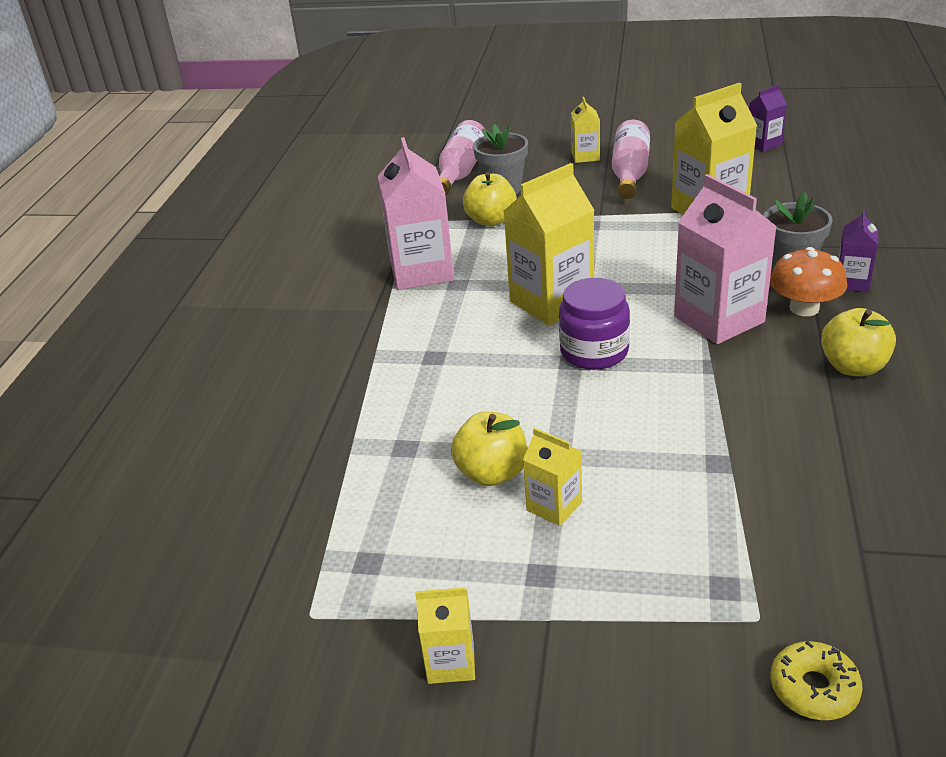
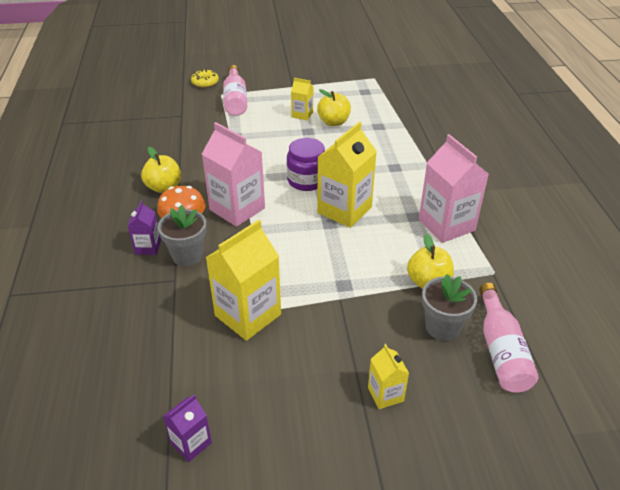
camera: 160 degrees right, 5 degrees up
yellow carton [415,587,475,684] -> none
pink bottle [612,120,650,199] -> pink bottle moved to [223,65,247,116]

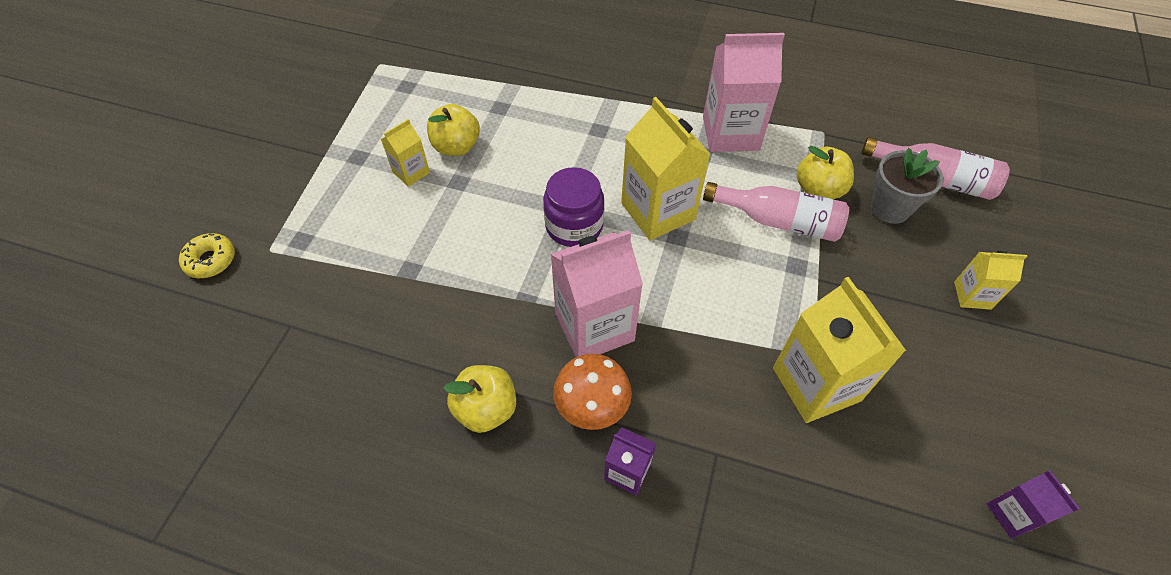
camera: 65 degrees left, 15 degrees up
grey flower pot [158,205,207,266] -> none
pink bottle [223,65,247,116] -> pink bottle moved to [703,182,849,242]

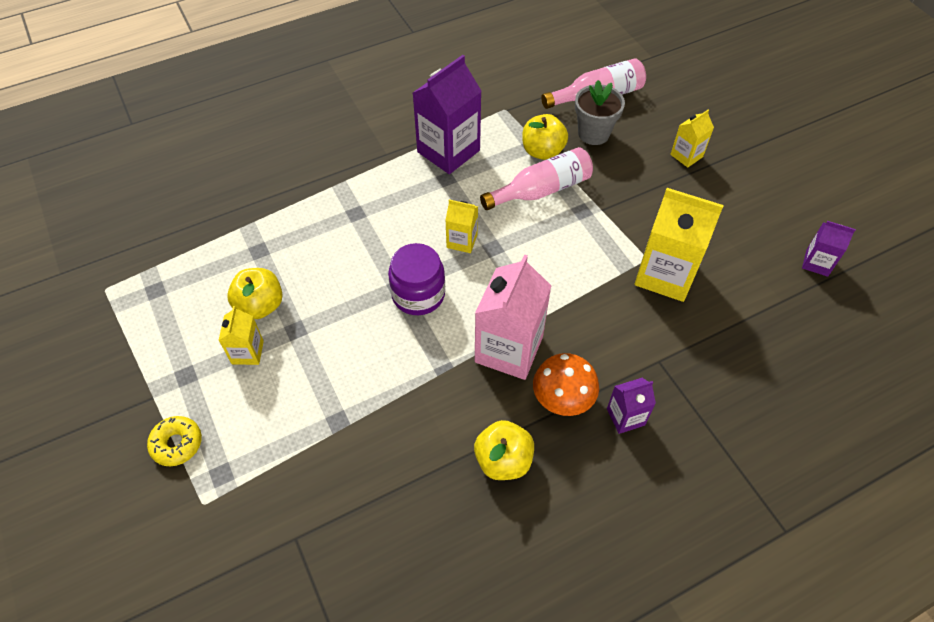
camera: 45 degrees left, 0 degrees up
yellow donut [179,233,235,278] -> yellow donut moved to [147,416,202,466]
yellow carton [621,97,710,240] -> yellow carton [445,199,478,253], size x0.52
pink carton [703,33,785,152] -> purple carton [413,55,482,174]

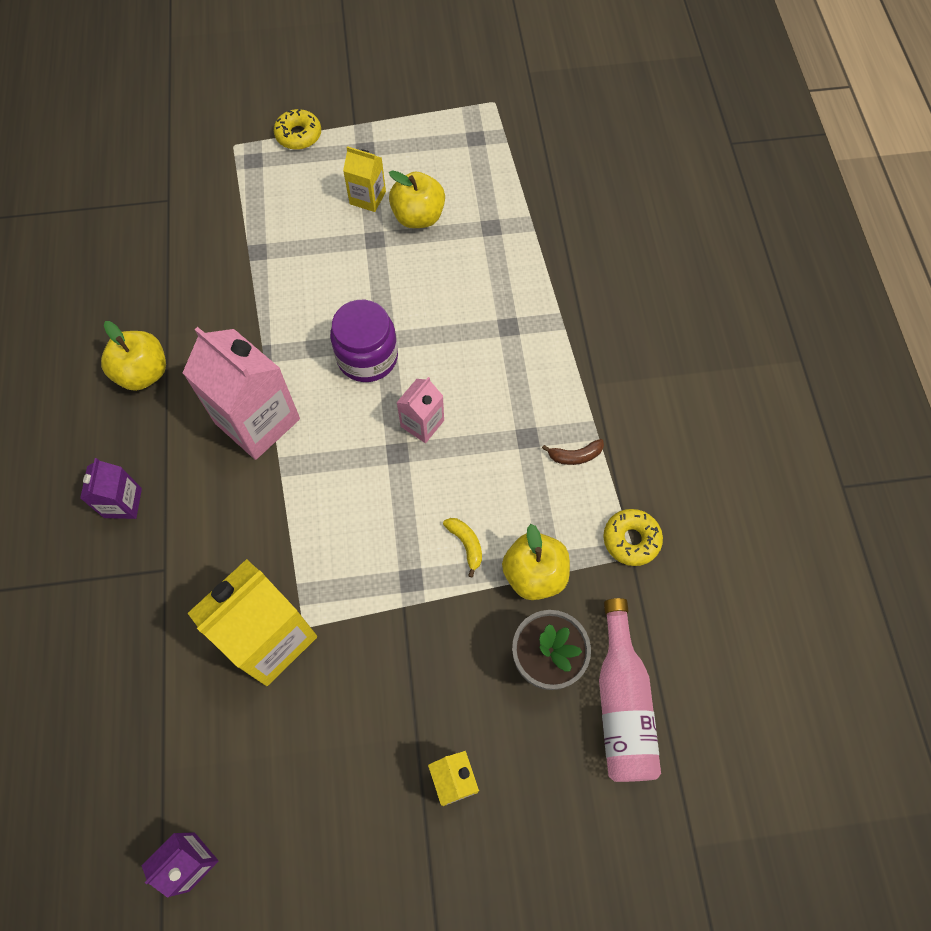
camera: 110 degrees right, 10 degrees up
purple carton [413,55,482,174] -> brown banana [542,439,604,465]
yellow carton [445,199,478,253] -> pink carton [396,377,444,443]
pink bottle [480,147,593,210] -> yellow banana [443,518,482,577]
orange mushroom [533,353,599,416] -> none
none -> yellow donut [603,509,663,566]

